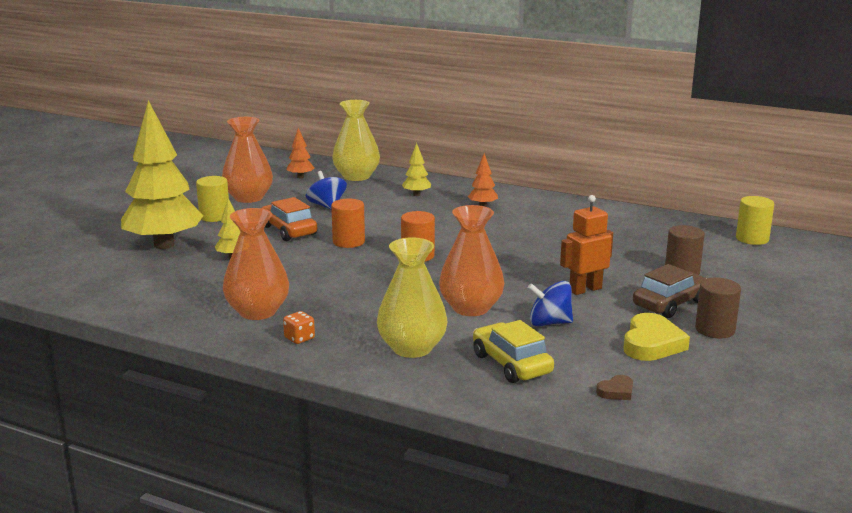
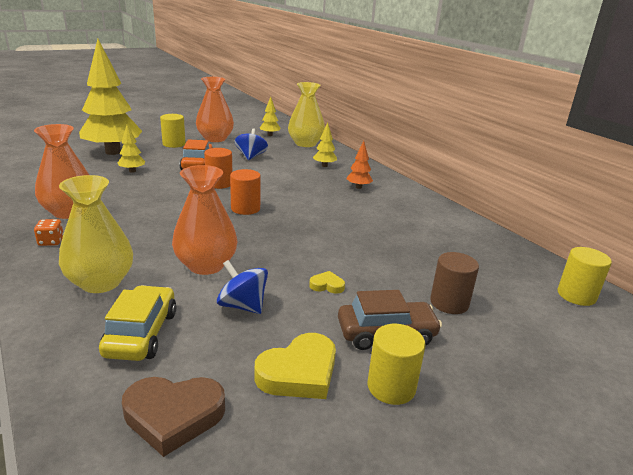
camera: 30 degrees right, 5 degrees up
orange tree [287,128,314,178] -> yellow tree [260,97,281,136]
orange robot [560,195,613,295] -> yellow heart [309,271,345,294]
brown heart [596,375,633,400] -> brown heart [122,377,225,457], size x1.97
brown cylinder [695,277,741,338] -> yellow cylinder [367,324,425,405]

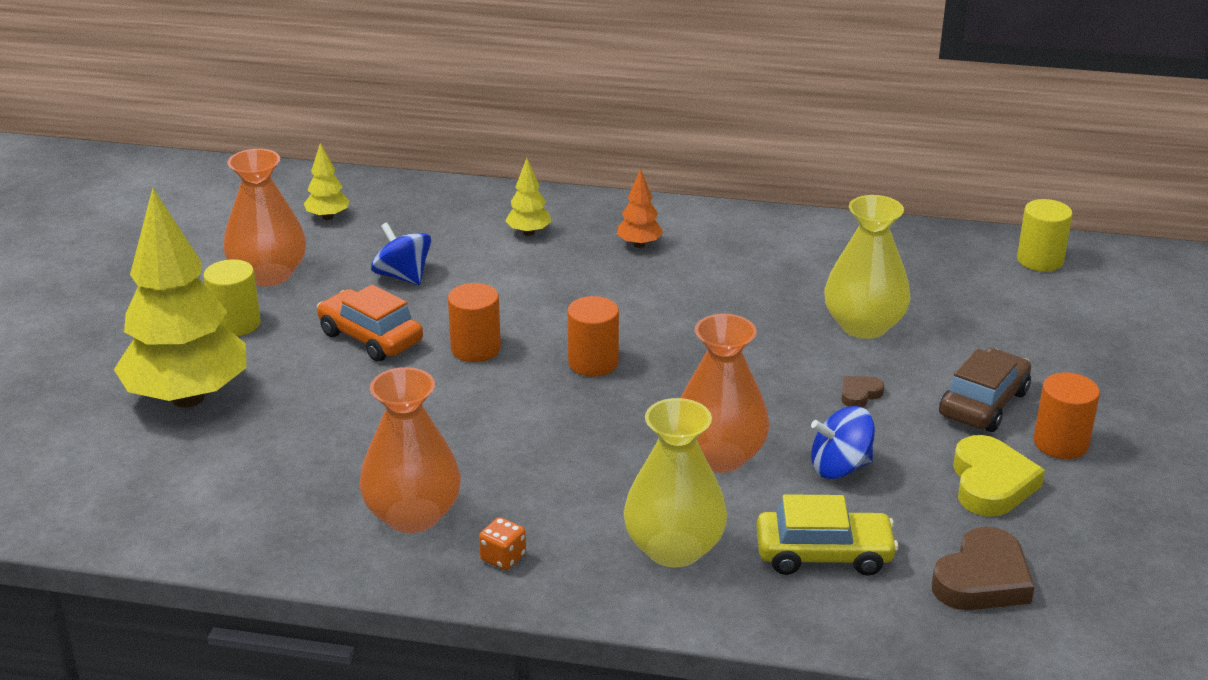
camera: 45 degrees left, 5 degrees up
yellow car [99,285,176,361] -> yellow car turned 135 degrees clockwise [756,494,899,576]
yellow tree [118,124,146,173] -> none
yellow vase [288,82,325,147] -> yellow vase moved to [824,195,911,339]
yellow heart [309,271,345,294] -> brown heart [841,376,884,407]
yellow cylinder [367,324,425,405] -> orange cylinder [1034,372,1100,459]
brown cylinder [430,252,479,314] -> none

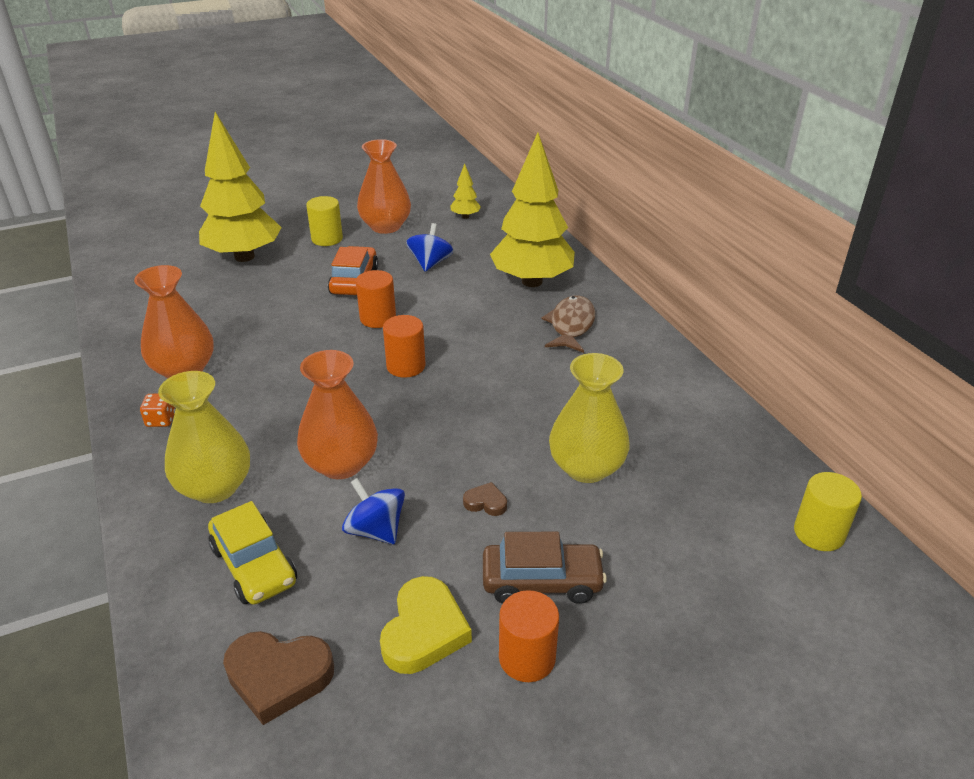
camera: 55 degrees right, 5 degrees up
yellow tree [505,158,551,236] -> yellow tree [490,132,575,287], size x2.40
orange tree [617,169,663,248] -> brown fish [542,296,596,353]
yellow heart [953,435,1045,517] -> yellow heart turned 45 degrees counterclockwise [380,576,472,674]

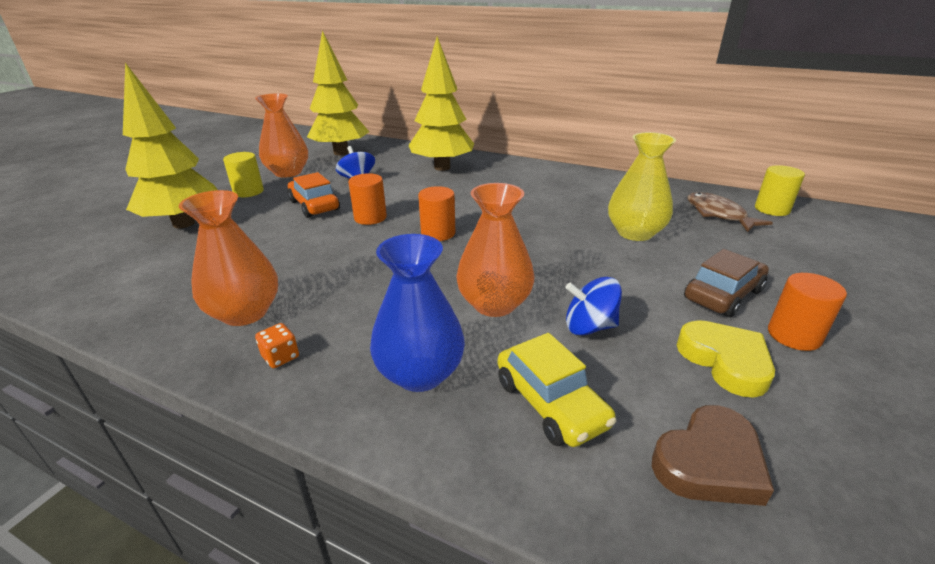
camera: 40 degrees left, 5 degrees down
yellow vase [158,371,250,503] -> blue vase [370,234,465,392]
yellow car [208,501,297,605] -> yellow car turned 45 degrees clockwise [497,333,616,447]
yellow tree [450,163,481,219] -> yellow tree [307,30,369,156], size x2.40
brown heart [463,482,507,516] -> none
brown fish [542,296,596,353] -> brown fish moved to [687,192,773,232]

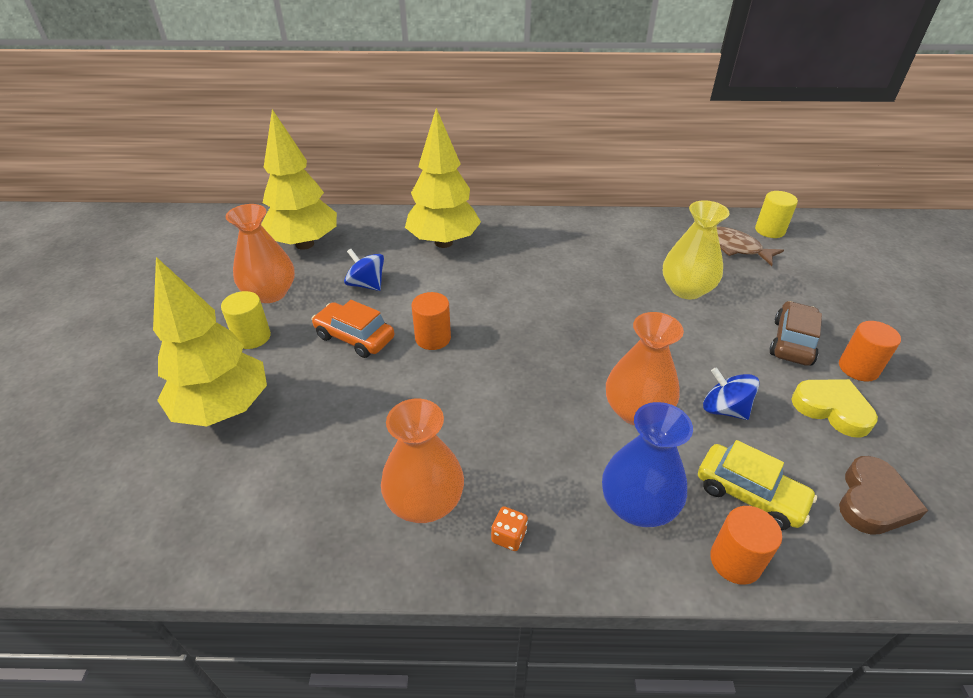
camera: 25 degrees left, 10 degrees up
orange cylinder [418,186,455,241] -> orange cylinder moved to [710,506,782,585]
blue spinning top [565,277,622,335] -> blue spinning top turned 60 degrees clockwise [703,367,759,420]

